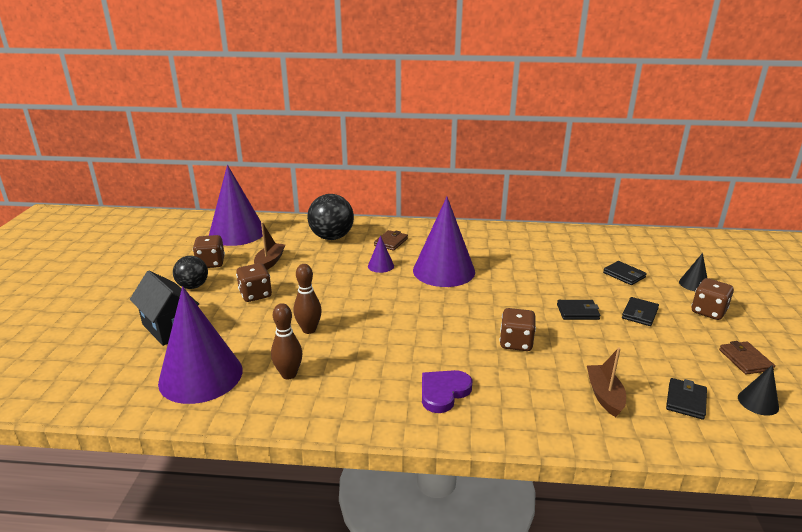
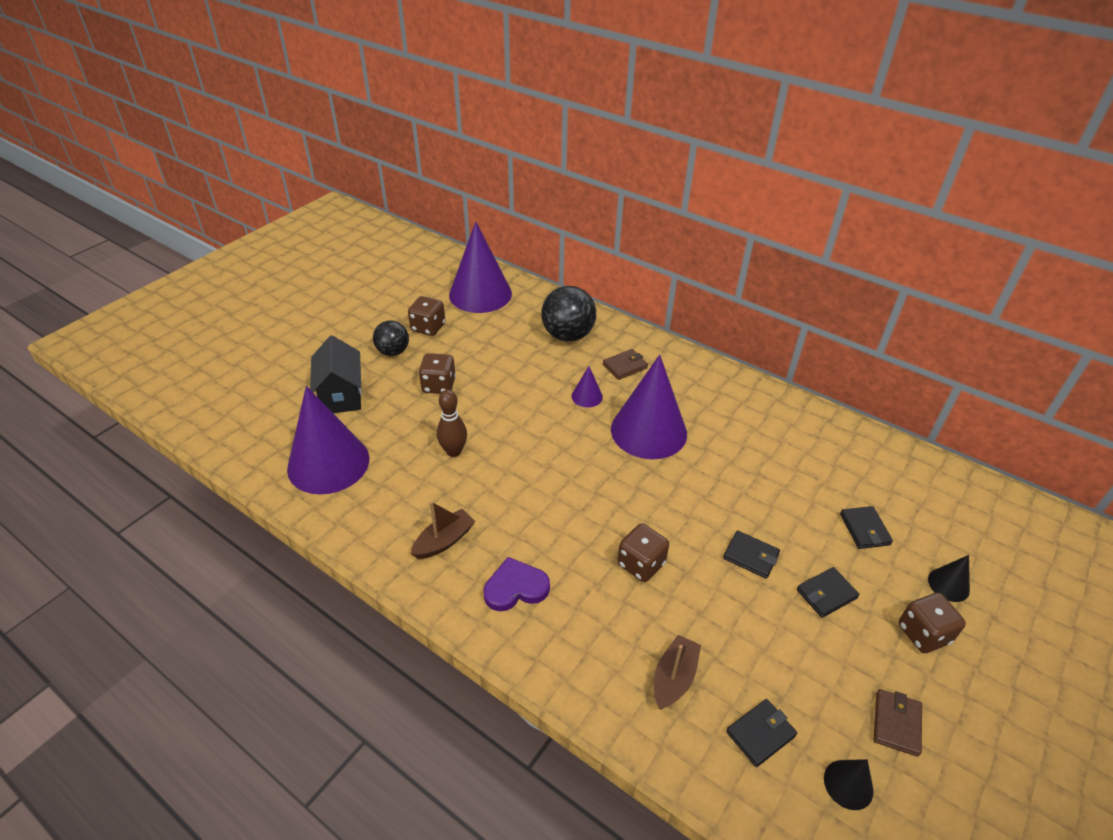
camera: 30 degrees right, 15 degrees up
brown boat [254,222,285,270] -> brown boat moved to [411,501,475,559]
brown bowling pin [271,303,303,379] -> none

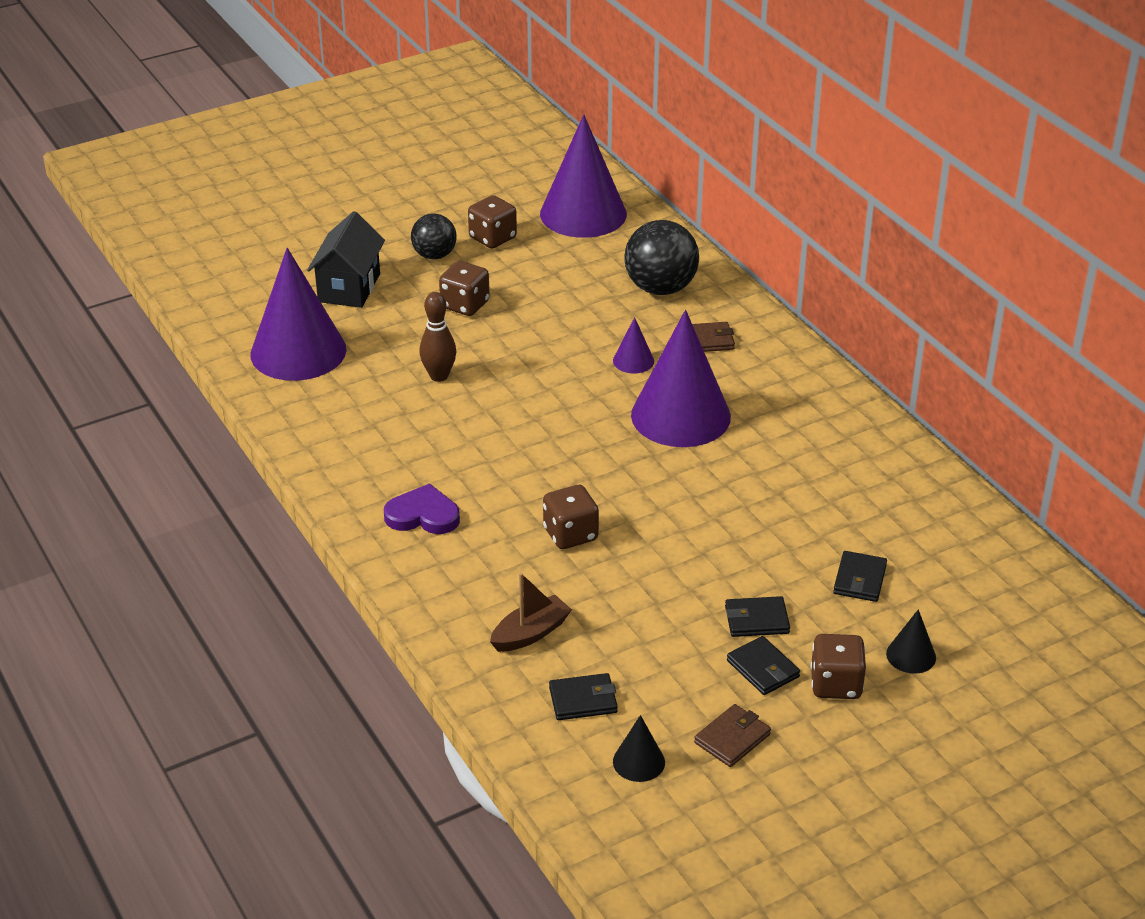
camera: 25 degrees right, 5 degrees down
brown boat [411,501,475,559] -> none
black wallet [723,530,780,579] -> black wallet moved to [727,636,800,695]

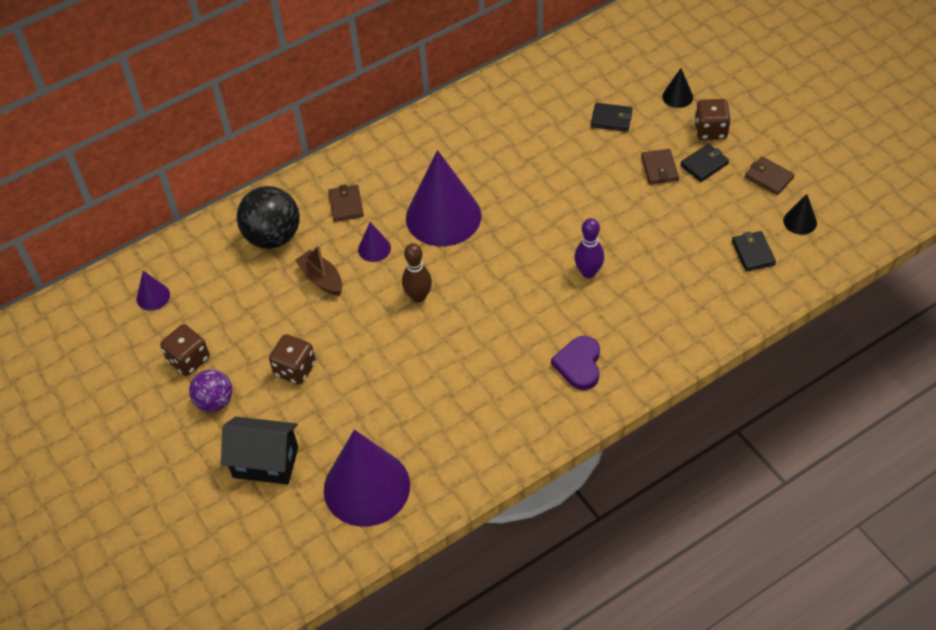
camera: 90 degrees left, 15 degrees up
black ball [411,213,457,259] -> purple ball [189,369,232,412]
brown bowling pin [419,292,456,382] -> brown bowling pin moved to [402,243,432,303]
brown boat [490,573,572,652] -> brown boat moved to [295,245,342,295]
purple cone [540,115,627,238] -> purple cone [137,271,170,311], size x0.43
brown dice [543,485,599,549] -> purple bowling pin [574,218,604,278]
black wallet [725,596,790,637] -> brown wallet [641,149,679,185]

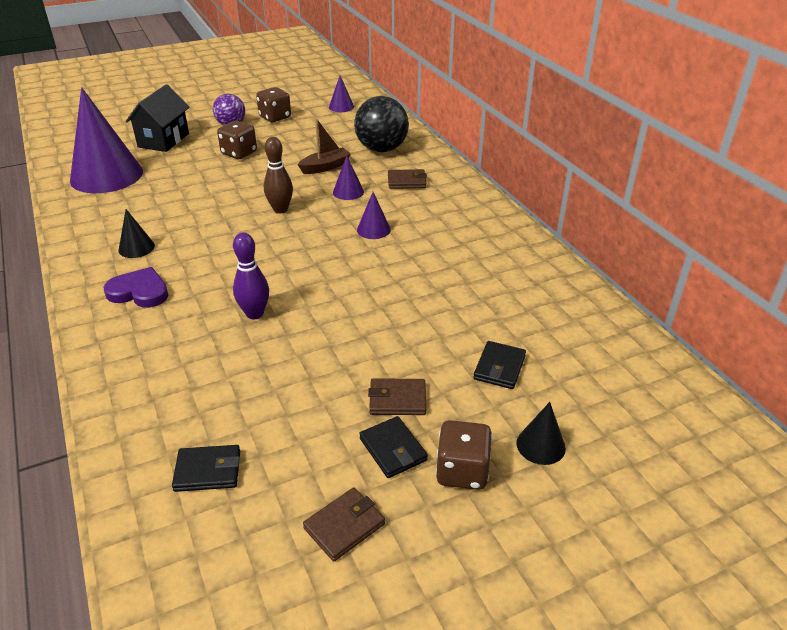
camera: 95 degrees right, 15 degrees down
purple cone [406,150,481,246] -> purple cone [357,192,391,239], size x0.43
black cone [783,194,817,235] -> black cone moved to [118,209,155,258]

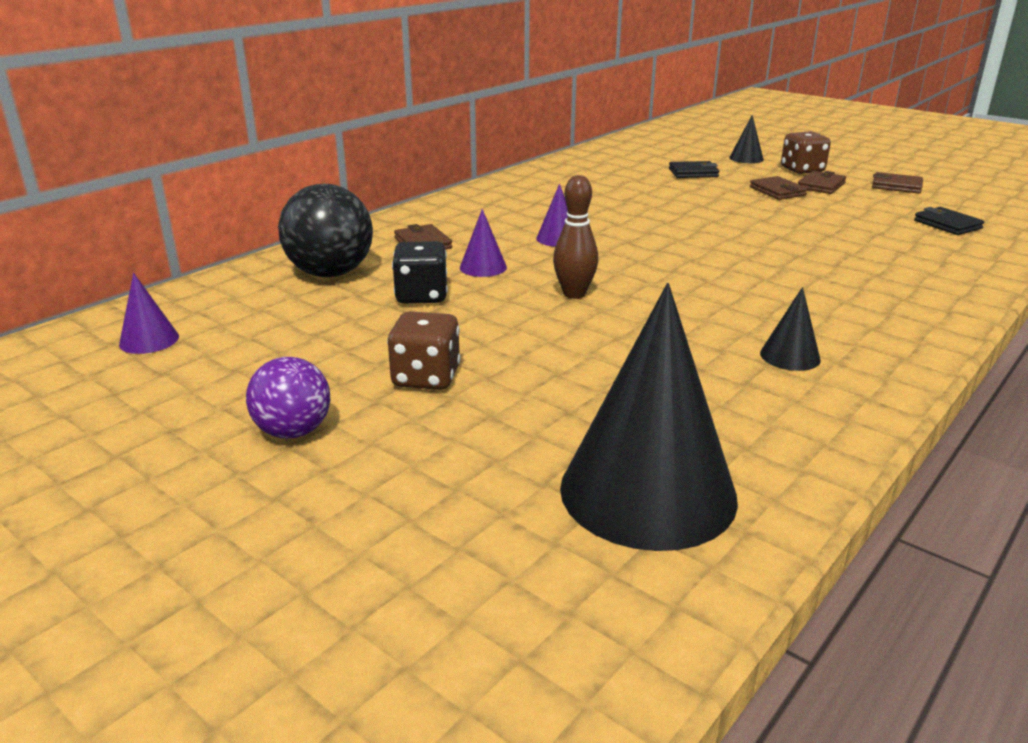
camera: 115 degrees left, 10 degrees down
purple cone [70,87,143,193] -> black cone [560,283,738,551]
purple heart [104,267,168,307] -> none
black house [126,84,190,152] -> none
purple bowling pin [233,232,269,319] -> none
brown dice [256,87,291,122] -> none
brown boat [298,118,351,174] -> black dice [392,241,448,304]
black wallet [359,416,428,478] -> brown wallet [798,171,846,194]

